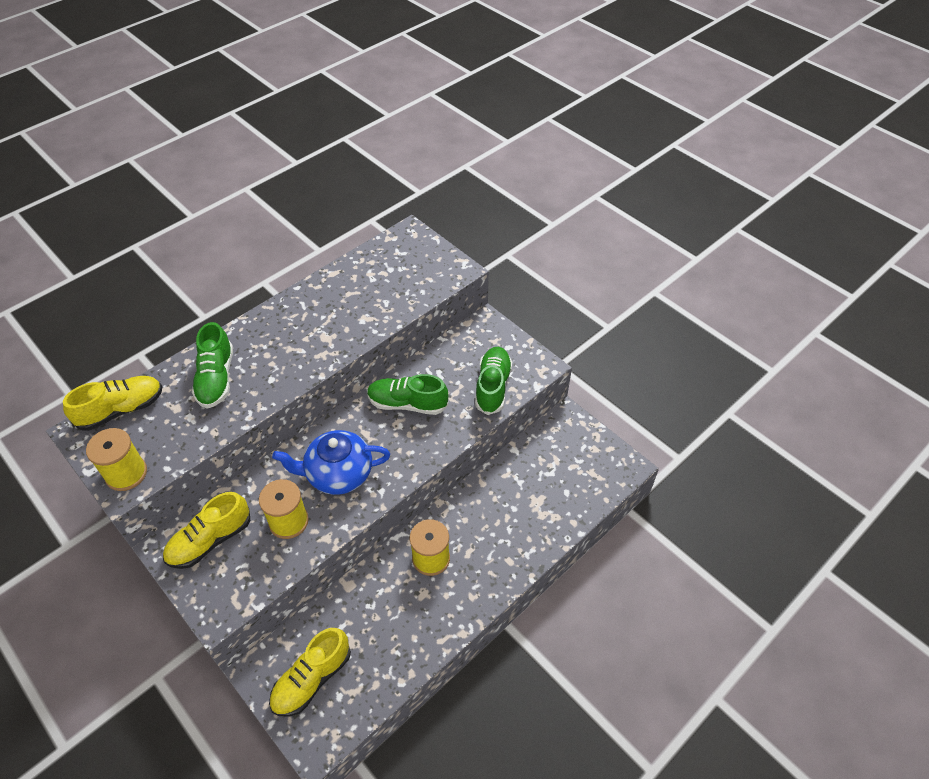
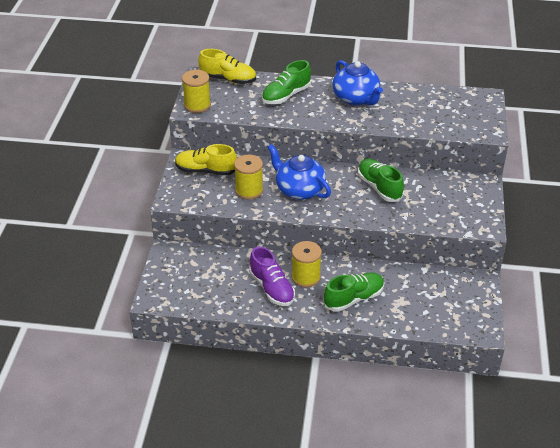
camera: 50 degrees right, 10 degrees down
yellow shoe [269,628,351,717] -> none
green shoe [475,347,512,415] -> green shoe moved to [324,273,384,312]
none -> purple shoe [249,246,295,306]
none -> blue teapot [333,60,383,106]

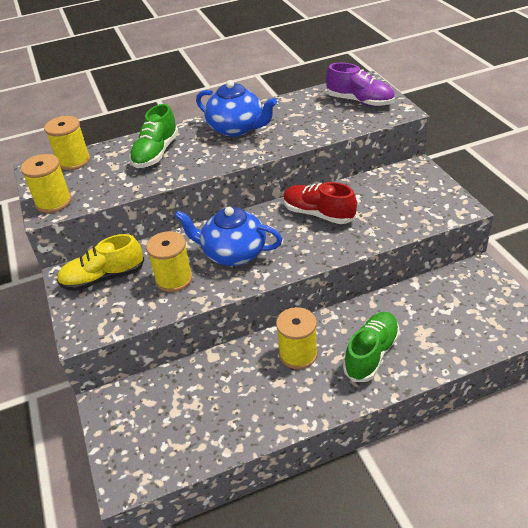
camera: 25 degrees left, 0 degrees up
yellow shoe [198,49,256,84] -> yellow spool [44,116,90,170]
purple shoe [249,246,295,306] -> purple shoe moved to [326,63,395,107]
green shoe [358,159,404,202] -> red shoe [283,182,357,224]

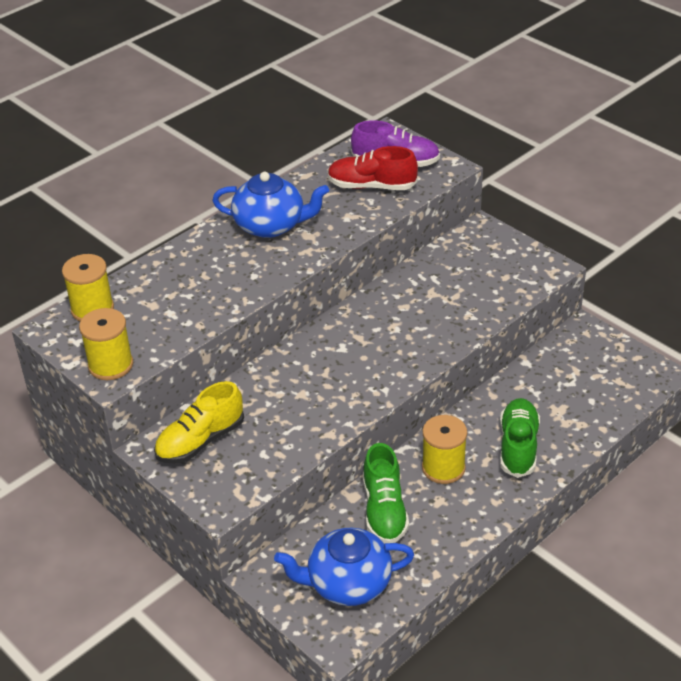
camera: 25 degrees left, 0 degrees up
green shoe [130,104,179,168] -> green shoe moved to [363,443,409,543]
yellow spool [146,231,193,292] -> none
blue teapot [174,207,282,266] -> blue teapot moved to [274,528,414,606]
red shoe [283,182,357,224] -> red shoe moved to [327,146,418,190]

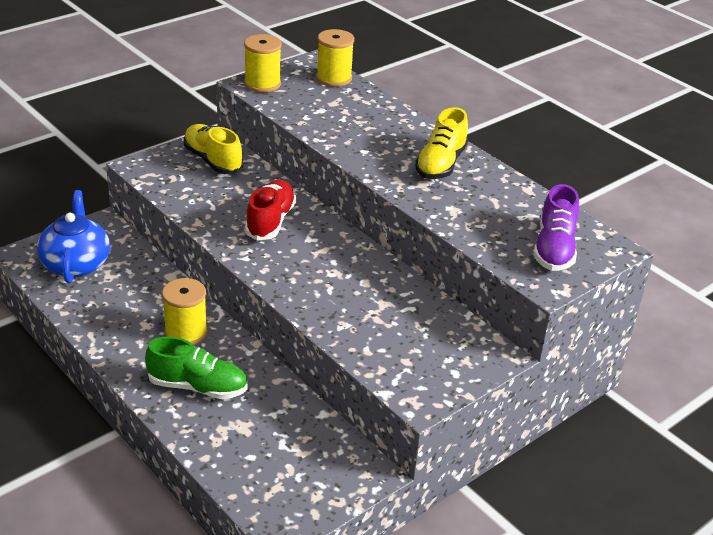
camera: 90 degrees right, 5 degrees down
blue teapot [212,172,329,238] -> yellow shoe [415,107,468,179]
red shoe [327,146,418,190] -> red shoe moved to [245,180,296,241]
green shoe [363,443,409,543] -> none

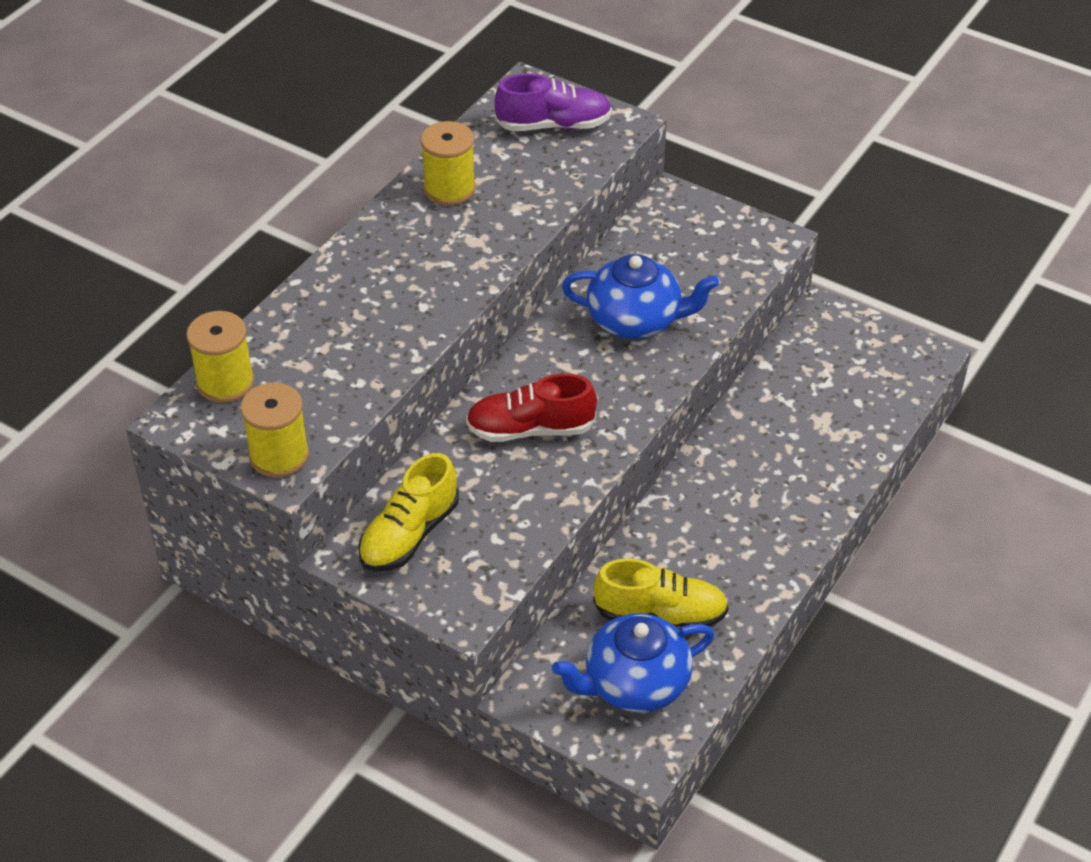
camera: 105 degrees left, 10 degrees up
green shoe [145,336,248,399] -> none
yellow spool [162,278,208,345] -> yellow spool moved to [421,121,476,205]
yellow shoe [415,107,468,179] -> yellow shoe moved to [593,558,729,627]
none -> blue teapot [562,254,719,339]

